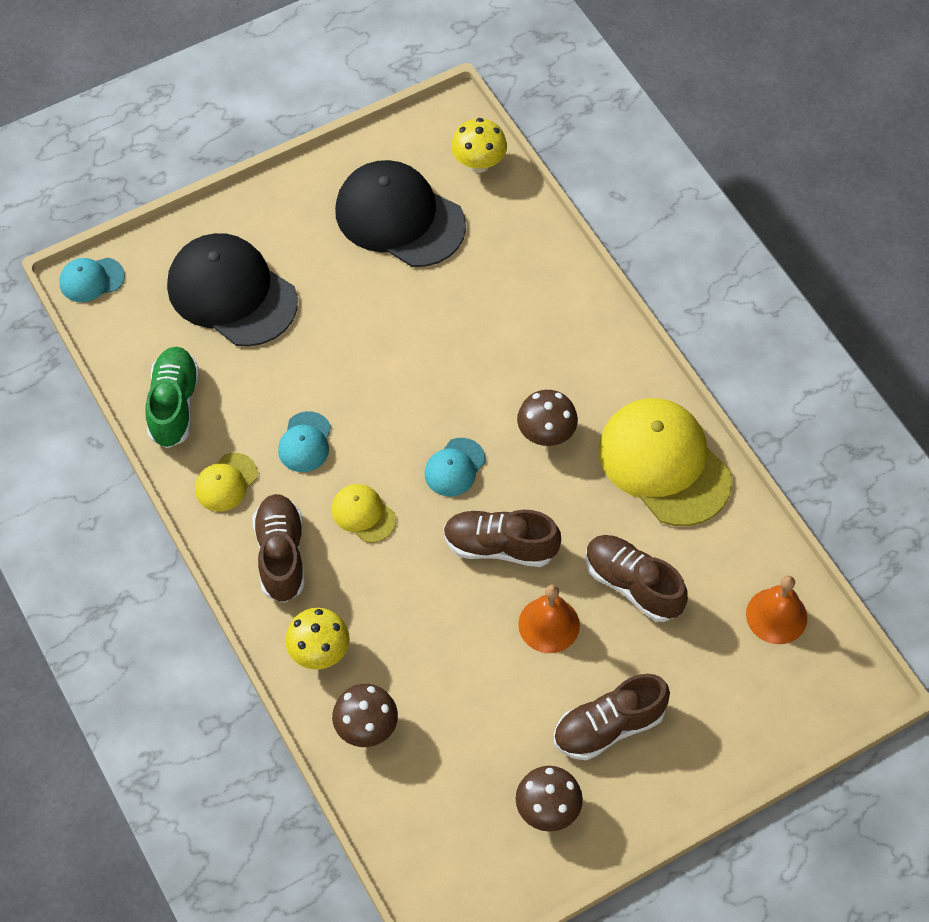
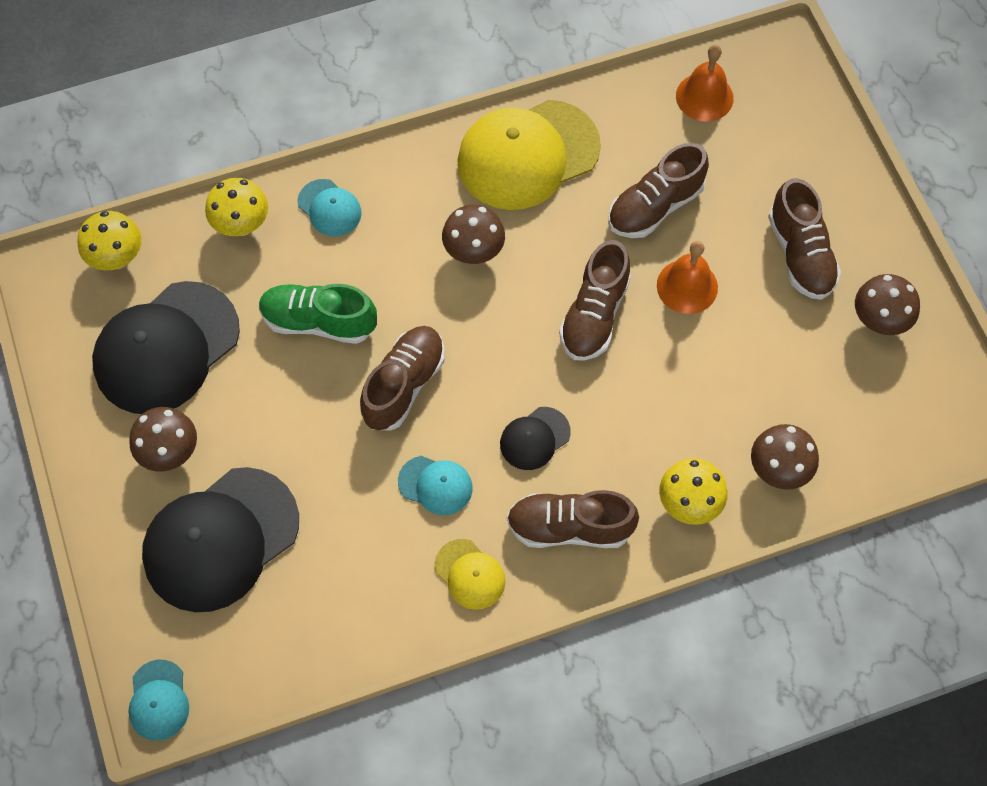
camera: 80 degrees left, 5 degrees up
green shoe [145,347,200,448] -> green shoe moved to [259,284,377,344]
yellow cap [331,484,396,543] -> black cap [500,407,570,470]
turquoise cap [425,438,485,496] -> turquoise cap moved to [297,179,362,236]
none -> brown mushroom [129,407,197,472]
none -> yellow mushroom [205,178,268,236]
none -> brown shoe [360,326,445,431]

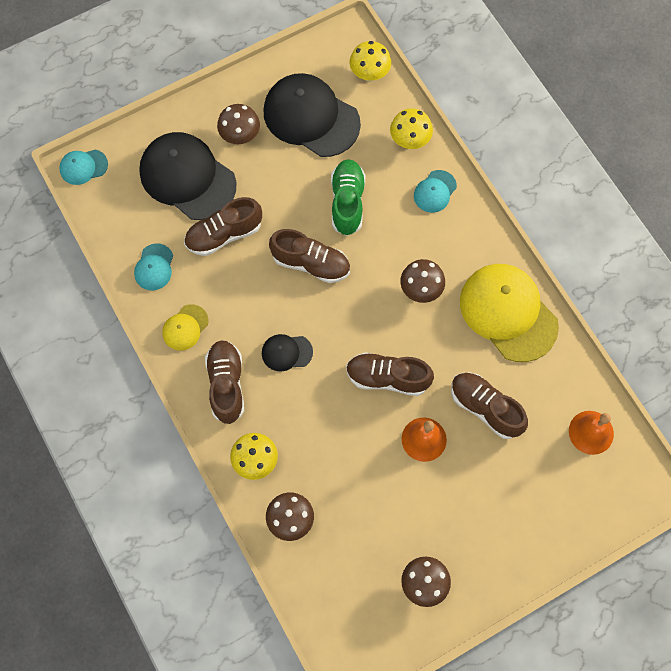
camera: 80 degrees right, 5 degrees up
turquoise cap [398,456,473,515] -> turquoise cap moved to [134,243,173,290]
black cap [500,407,570,470] -> black cap turned 45 degrees counterclockwise [262,334,313,371]
brown shoe [768,178,841,300] -> brown shoe moved to [184,197,262,256]

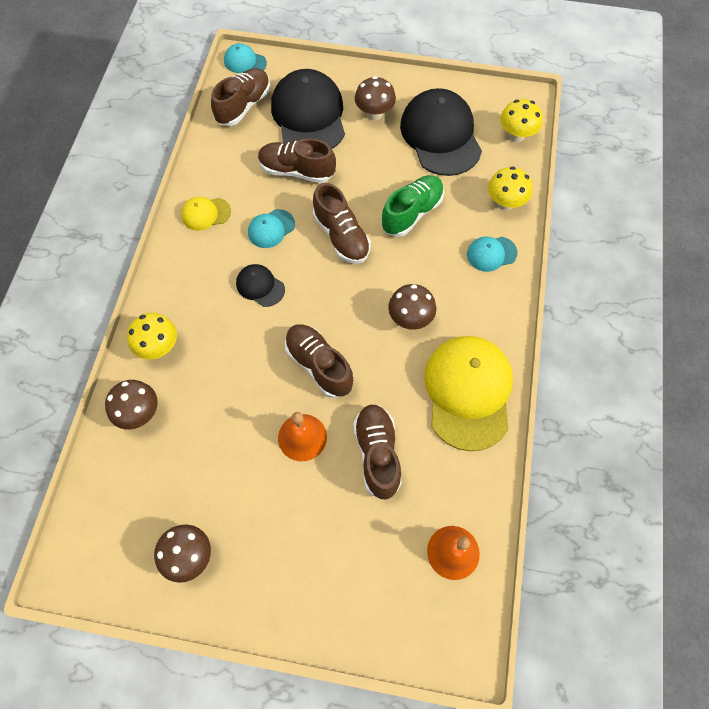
camera: 40 degrees right, 5 degrees down
turquoise cap [134,243,173,290] -> turquoise cap moved to [248,209,295,248]
brown shoe [205,340,244,424] -> brown shoe moved to [211,68,270,126]

